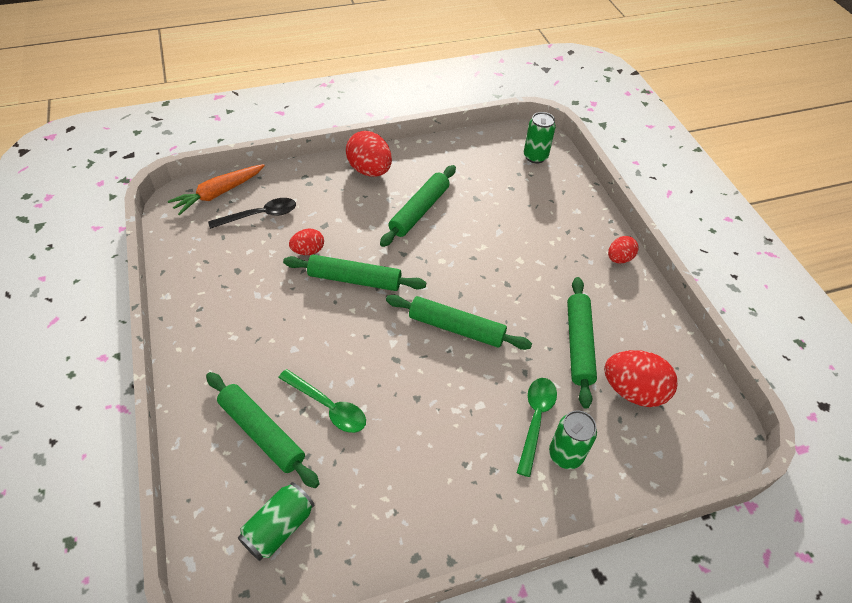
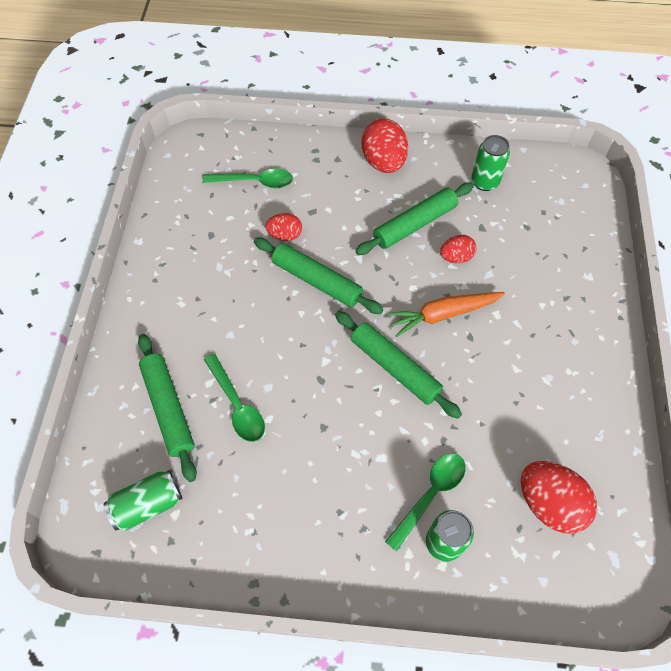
camera: 25 degrees right, 10 degrees up
orange carrot [168,164,265,215] -> orange carrot moved to [387,292,505,337]
black spoon [208,198,296,229] -> green spoon [202,169,293,188]
green can [524,112,556,164] -> green can moved to [471,135,510,191]
green rolling pin [567,277,597,409] -> none
red egg [608,236,639,263] -> red egg moved to [440,235,476,263]

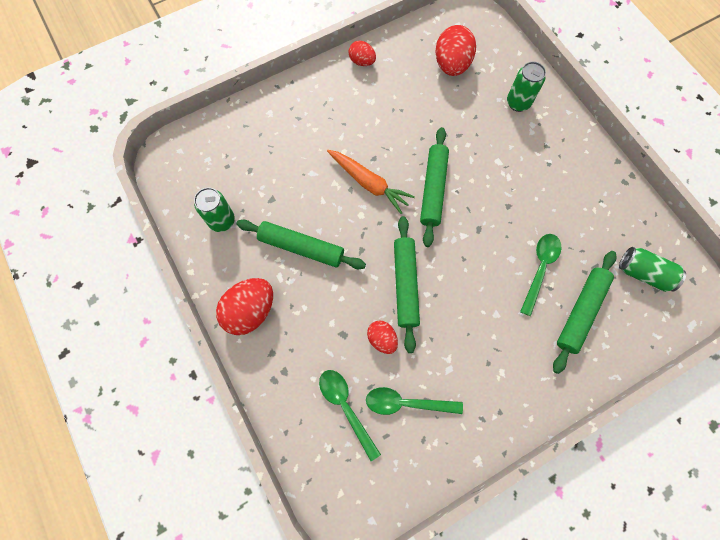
camera: 125 degrees left, 10 degrees up
green spoon [385,453,466,551] -> green spoon moved to [366,387,463,415]
red egg [440,235,476,263] -> red egg moved to [349,41,376,66]

